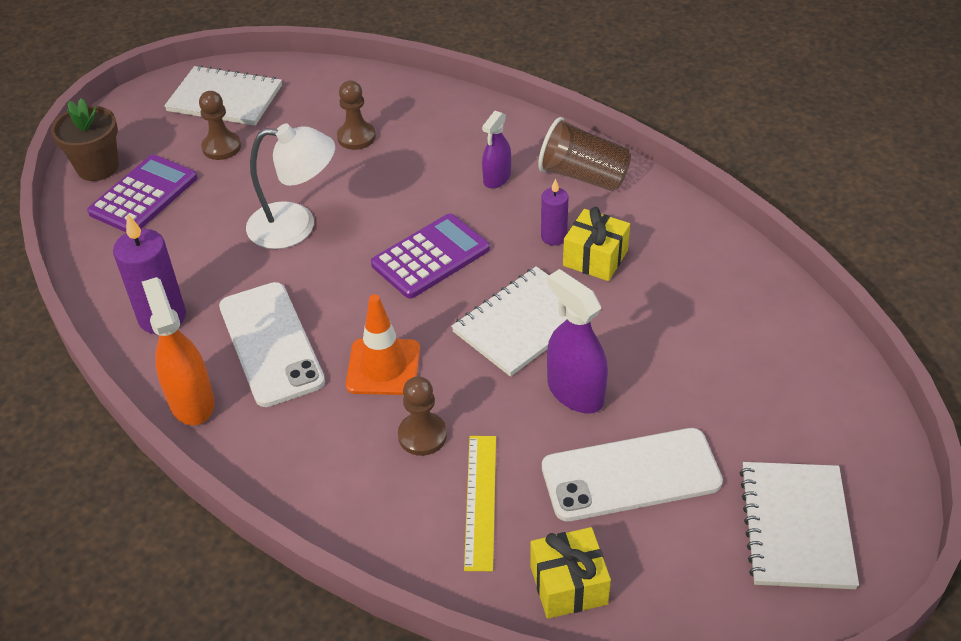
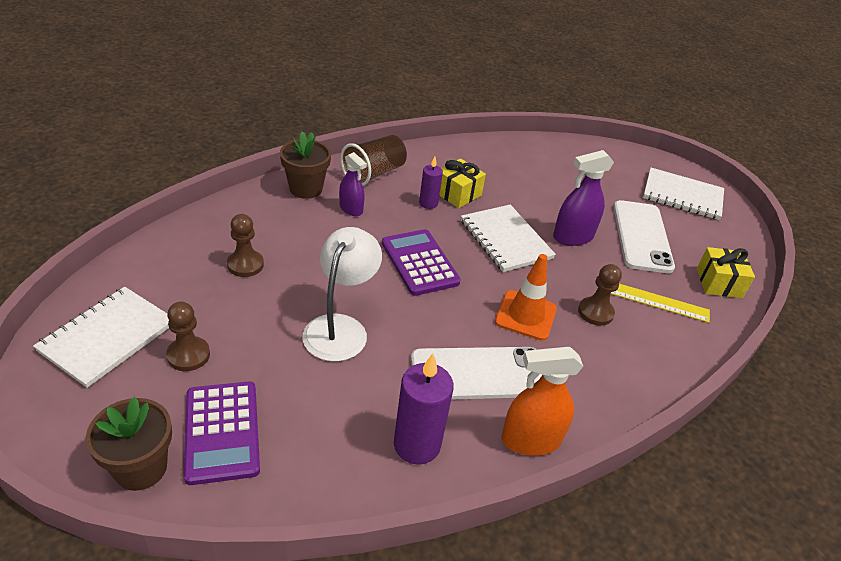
camera: 80 degrees left, 5 degrees down
purple calculator [87,155,198,232] -> purple calculator turned 150 degrees counterclockwise [184,381,260,485]
none -> brown flower pot [280,131,331,199]

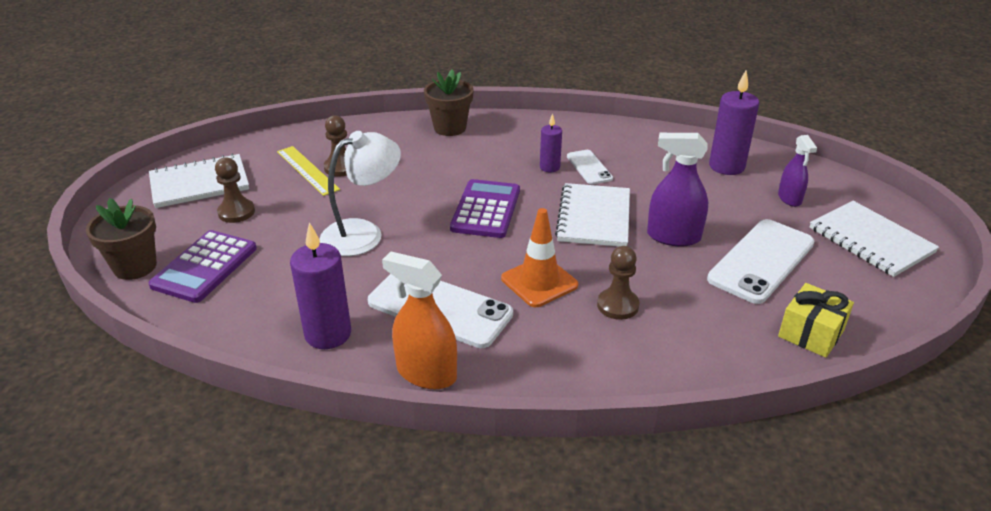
camera: 40 degrees right, 5 degrees down
purple spray bottle [339,152,367,216] -> purple spray bottle moved to [778,135,817,207]
brown cup [340,135,407,186] -> none
yellow gift [439,159,486,208] -> white phone [567,150,613,185]
yellow ruler [611,284,710,323] -> yellow ruler moved to [277,146,340,196]
none -> purple candle [709,70,759,175]

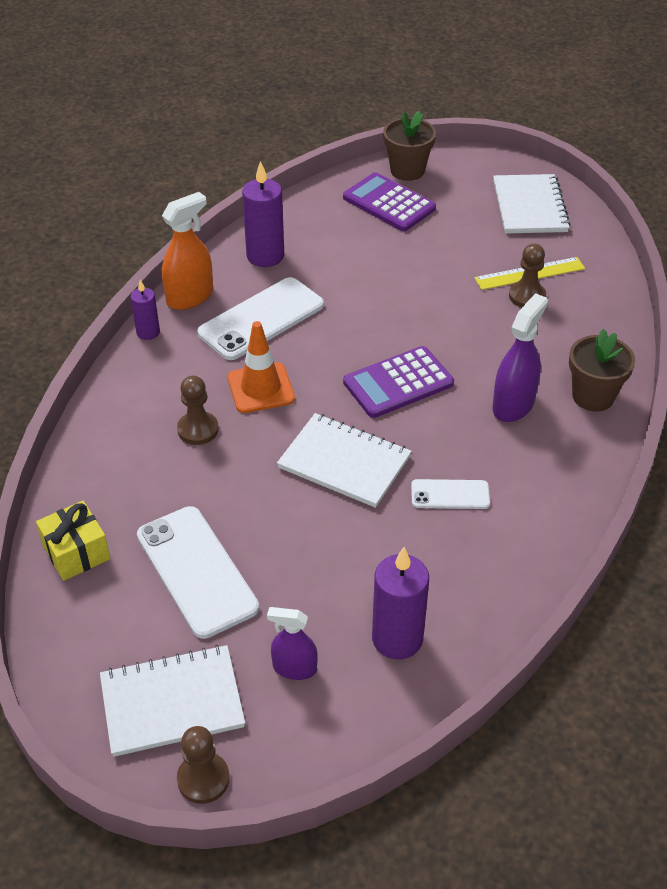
camera: 110 degrees right, 10 degrees up
brown pawn [215,157,255,223] -> brown pawn moved to [177,726,230,804]
white lamp [319,131,401,256] -> none
purple calculator [450,179,520,238] -> purple calculator turned 120 degrees clockwise [343,346,454,418]
purple candle [540,113,562,173] -> purple candle moved to [131,280,160,340]
purple spray bottle [647,133,708,246] -> purple spray bottle moved to [492,293,548,422]

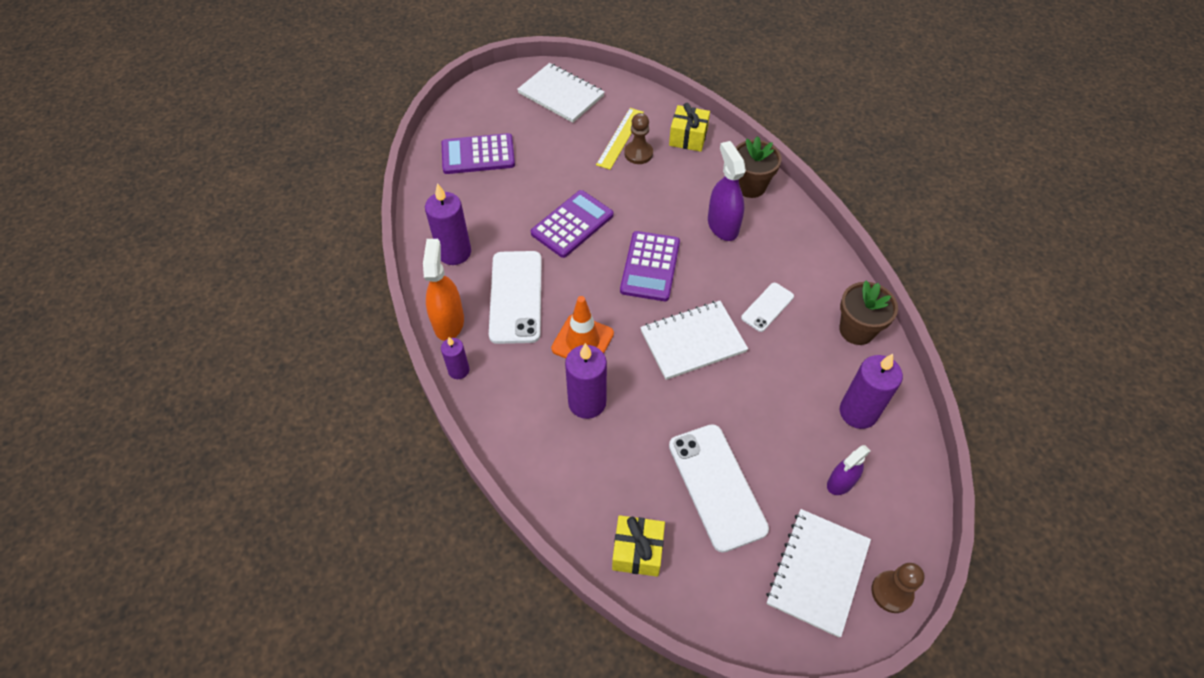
camera: 50 degrees left, 10 degrees up
white phone [137,506,259,639] -> white phone turned 60 degrees clockwise [669,424,769,553]
brown pawn [177,375,219,445] -> purple candle [565,343,607,419]
brown flower pot [383,111,436,181] -> brown flower pot moved to [839,281,898,345]
none -> purple calculator [531,190,613,258]
none -> yellow gift [669,103,710,152]

